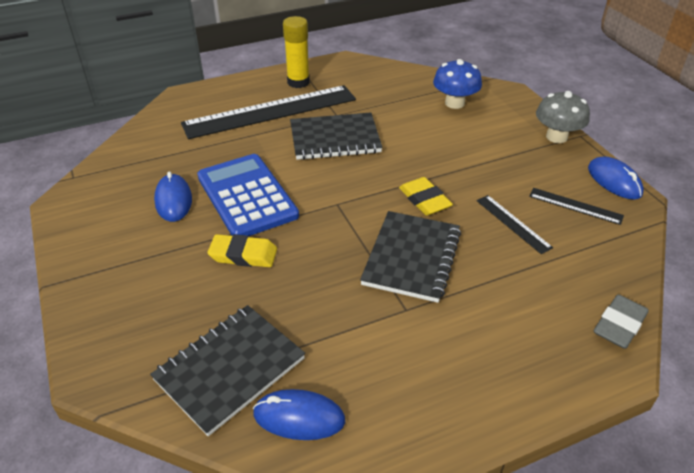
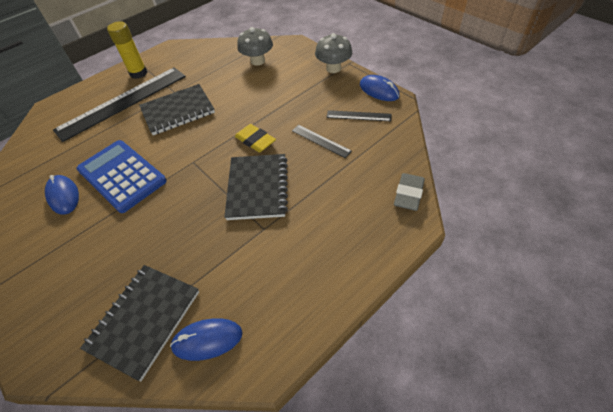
camera: 15 degrees left, 10 degrees up
yellow eraser [207,234,277,267] -> none
blue mushroom [433,59,482,109] -> grey mushroom [237,27,273,66]

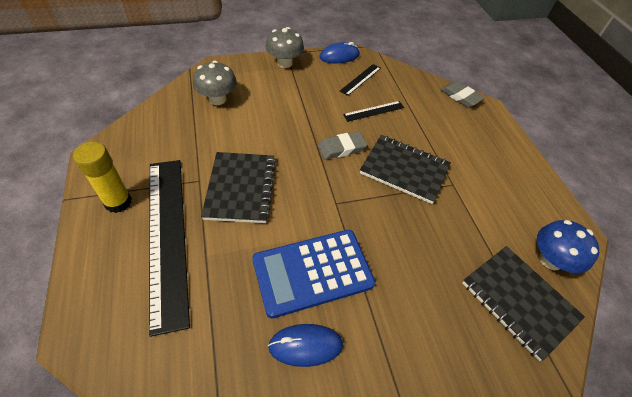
camera: 70 degrees left, 0 degrees up
blue mouse [170,318,242,361] -> blue mushroom [537,220,599,273]
yellow eraser [235,124,276,153] -> grey eraser [318,132,367,159]

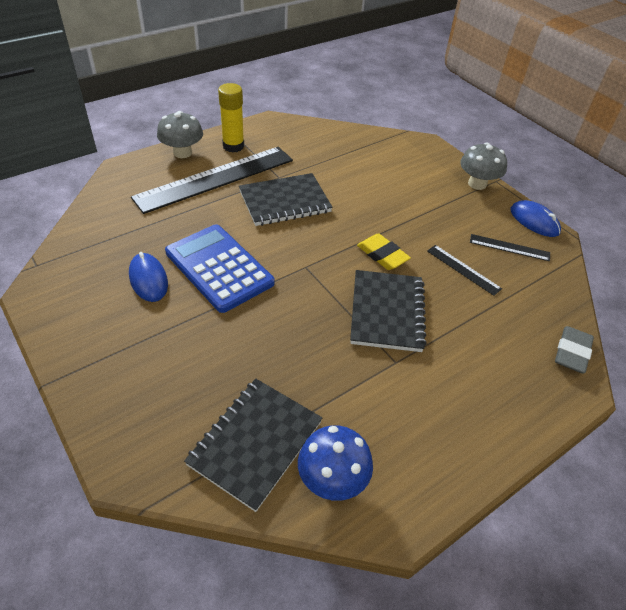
camera: 70 degrees right, 5 degrees down
grey mushroom [193,61,237,105] -> grey mushroom moved to [157,111,203,158]
grey eraser [318,132,367,159] -> yellow eraser [357,233,411,270]

